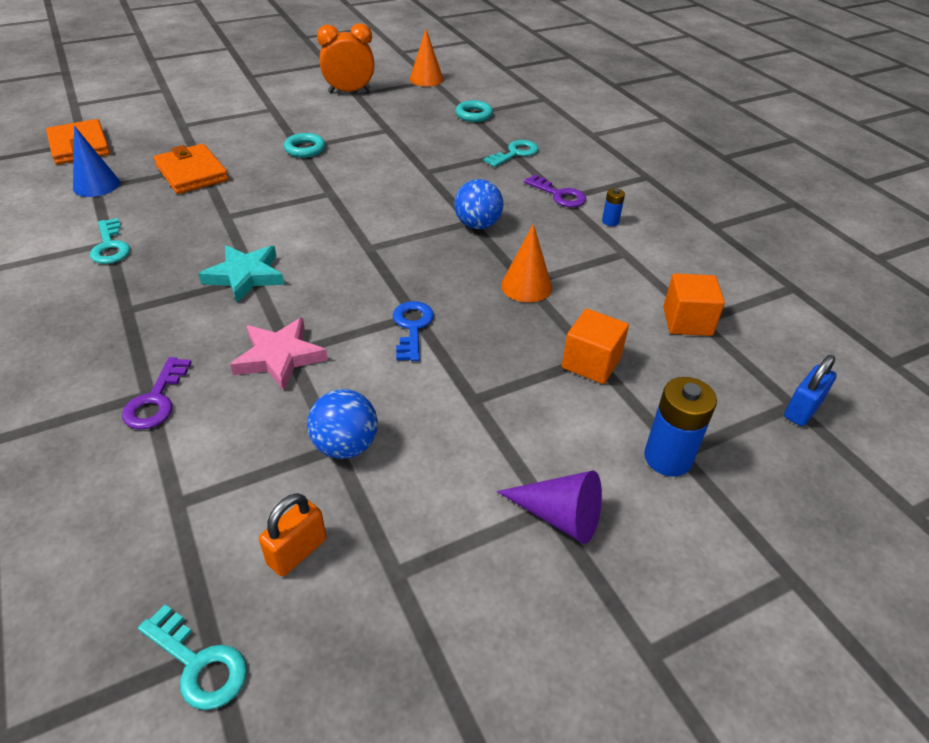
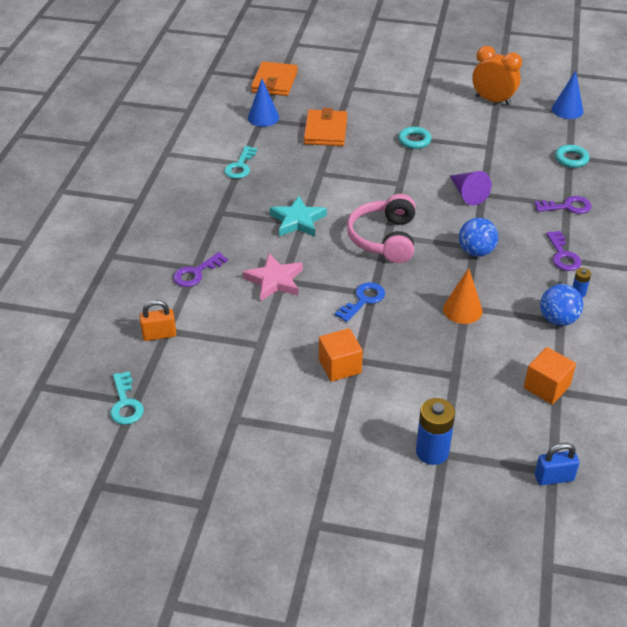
camera: 40 degrees right, 0 degrees up
orange padlock [259,493,326,577] -> orange padlock moved to [139,300,176,341]
blue ball [307,389,378,459] -> blue ball moved to [540,284,583,326]
orange cone [410,29,444,86] -> blue cone [552,71,583,119]
turquoise key [484,140,538,167] -> purple key [535,196,592,214]
purple cone [497,470,602,544] -> purple cone moved to [450,171,492,205]
orange cube [562,309,629,384] -> orange cube moved to [319,328,363,382]
none -> pink headphones [347,194,416,263]

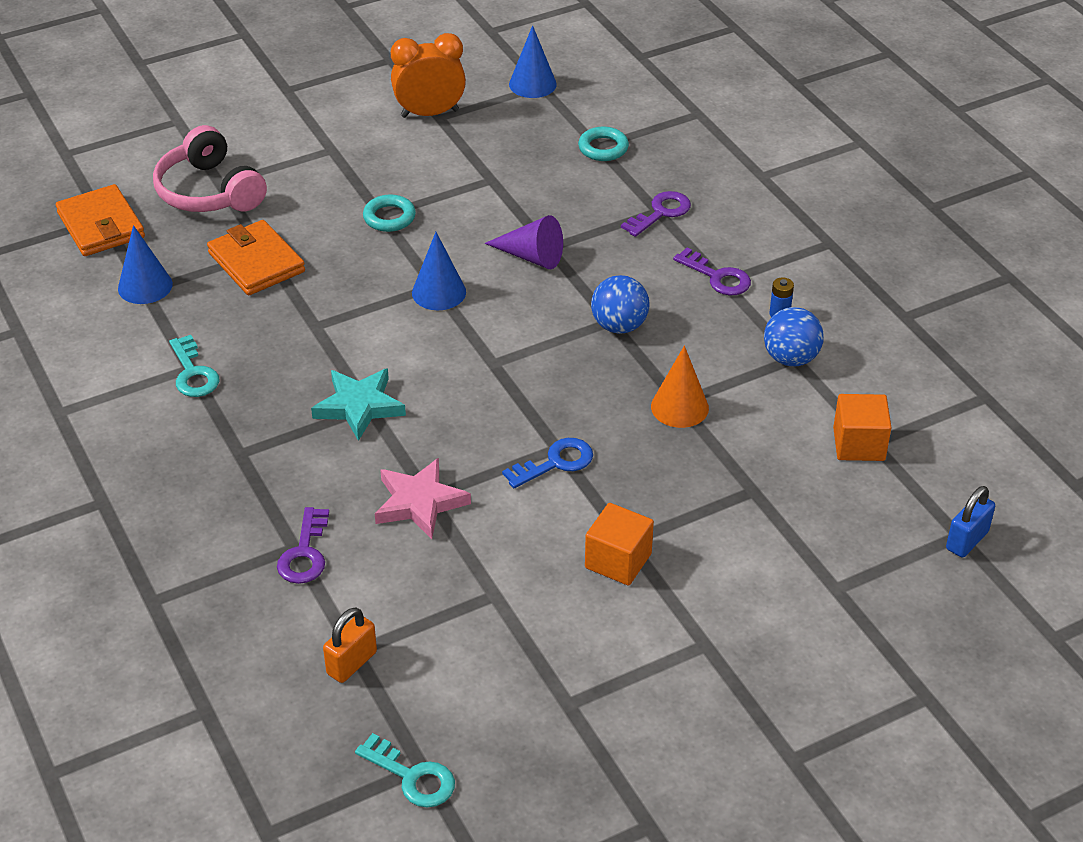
camera: 40 degrees left, 0 degrees up
blue key [335,282,385,322] -> blue key turned 60 degrees clockwise [502,438,593,488]
pink headphones [347,194,416,263] -> pink headphones moved to [153,125,267,212]
blue battery [416,398,455,465] -> none
none -> blue cone [412,232,466,310]

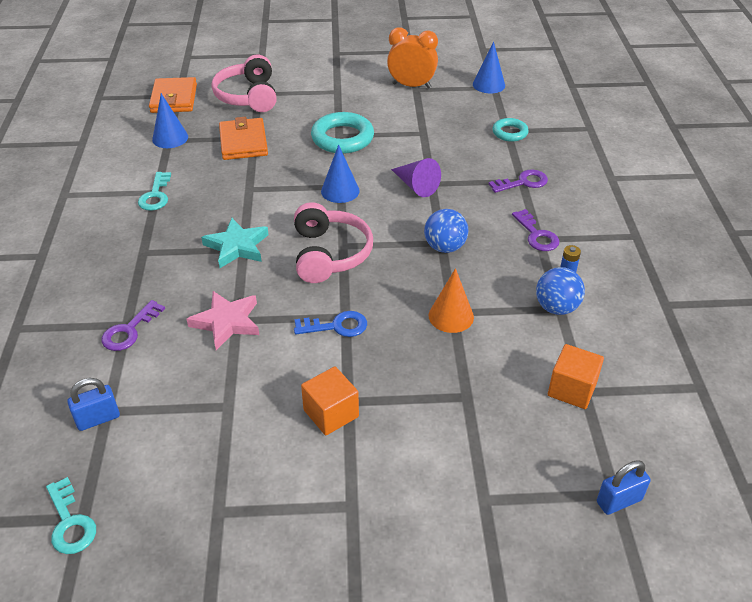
camera: 25 degrees right, 0 degrees up
orange padlock [323,607,377,683] -> blue padlock [67,378,120,431]
turquoise ring [363,194,416,232] -> turquoise ring [311,112,374,154], size x1.74
none -> pink headphones [294,202,373,283]

